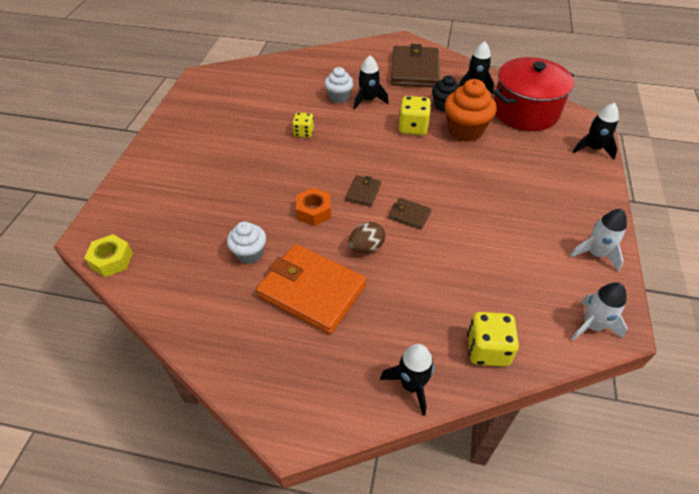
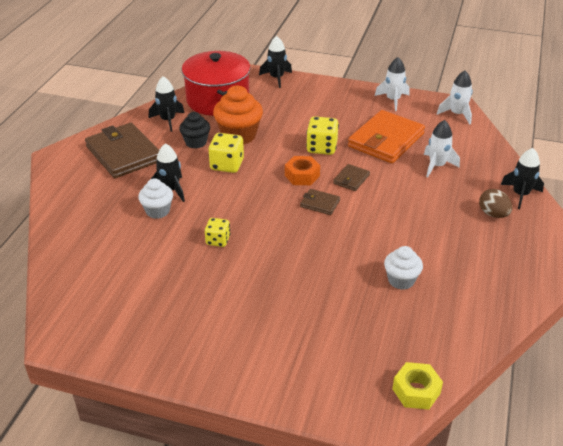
camera: 85 degrees left, 10 degrees down
orange wallet [256,244,367,334] -> orange wallet moved to [348,110,425,163]
orange nut [296,188,331,226] -> orange nut moved to [285,156,320,185]
brown egg [349,222,385,253] -> brown egg moved to [479,189,512,218]
brown wallet [391,44,440,88] -> brown wallet turned 45 degrees clockwise [85,123,159,178]
yellow dice [467,312,519,367] -> yellow dice moved to [306,116,339,155]
none -> white rocket [424,120,460,178]

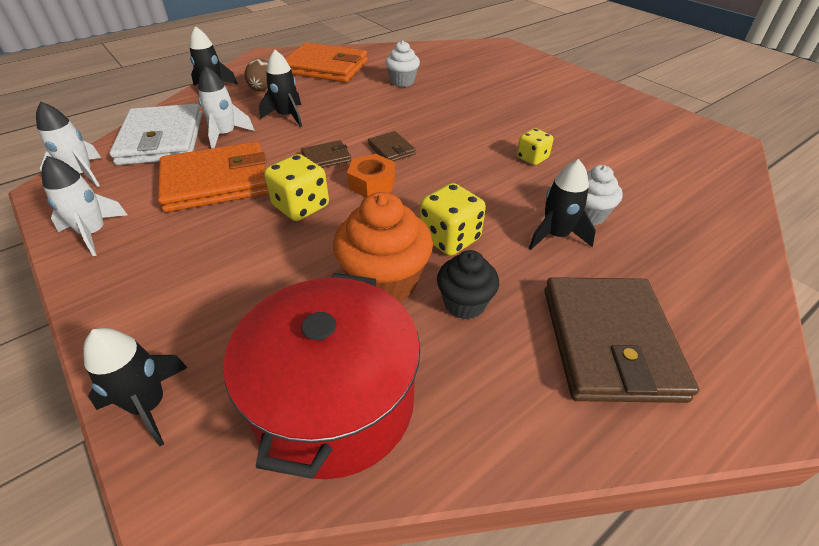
camera: 145 degrees left, 5 degrees up
black rocket [149,76,185,132] -> black rocket moved to [259,50,302,127]
yellow nut [392,362,443,410] -> none
none -> white wallet [109,104,202,165]
none -> orange wallet [285,42,368,82]

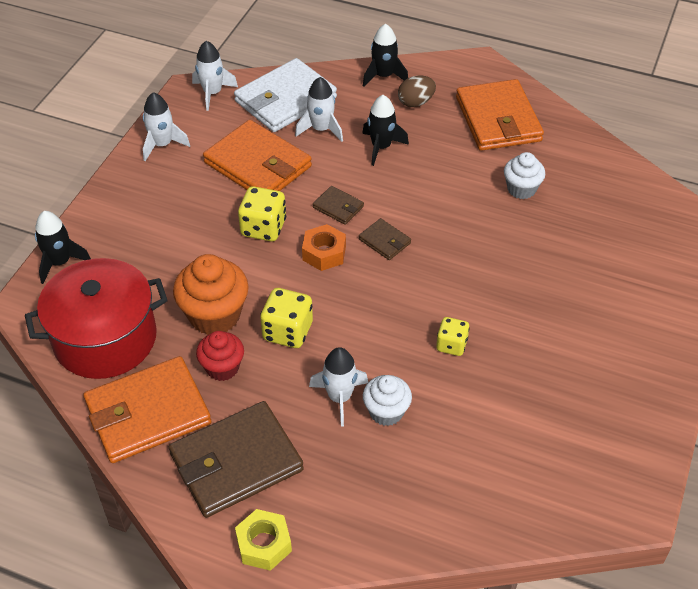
camera: 60 degrees right, 5 degrees up
brown wallet [368,131,416,161] -> brown wallet turned 75 degrees counterclockwise [359,218,411,260]
black cupcake [437,250,499,319] -> red cupcake [196,331,244,381]
black rocket [529,159,596,250] -> white rocket [309,347,368,427]
none -> orange wallet [84,356,211,463]
none -> yellow nut [235,509,292,571]

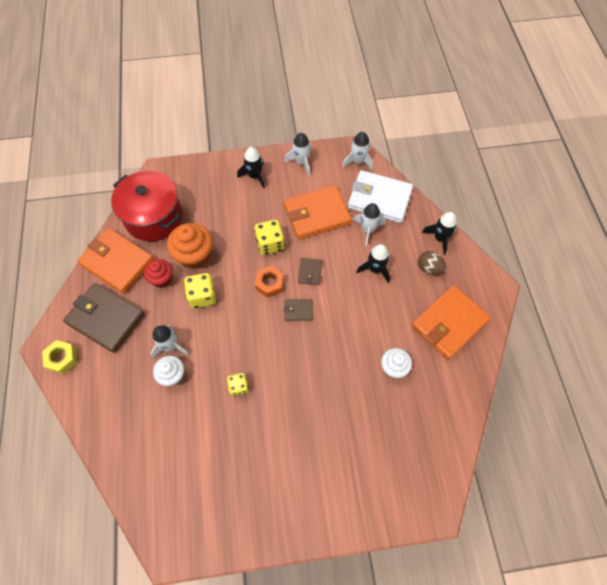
camera: 60 degrees right, 15 degrees up
black rocket [35,211,91,284] -> black rocket moved to [237,147,265,188]
orange wallet [203,120,312,191] -> orange wallet turned 60 degrees clockwise [284,185,352,240]
brown wallet [359,218,411,260] -> brown wallet turned 75 degrees clockwise [284,299,313,321]

